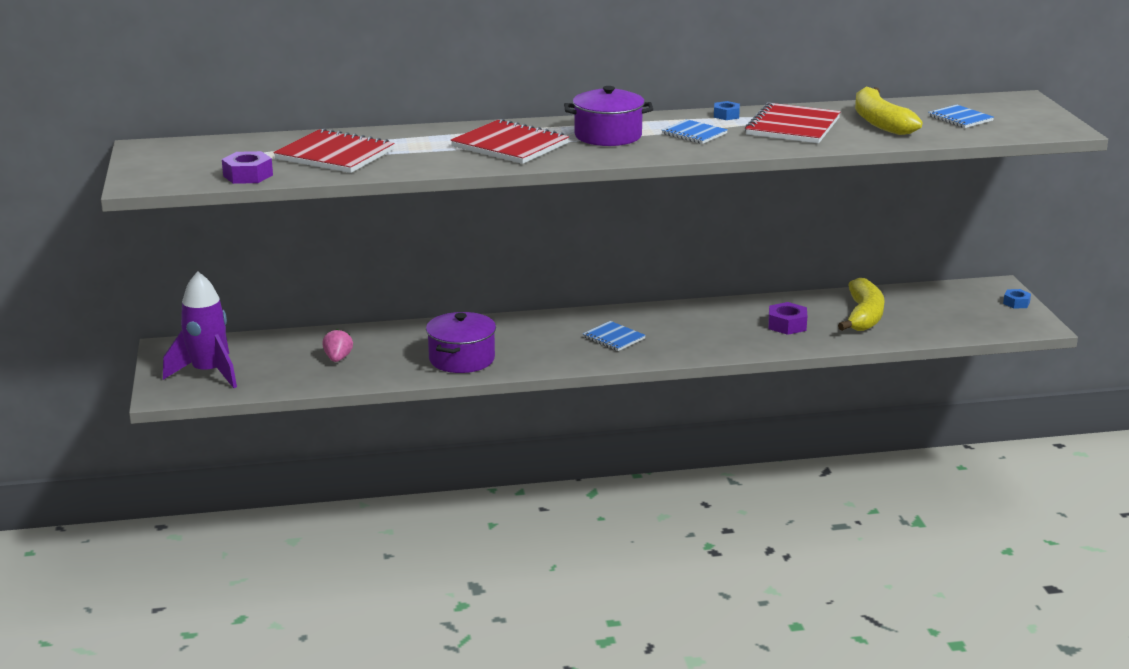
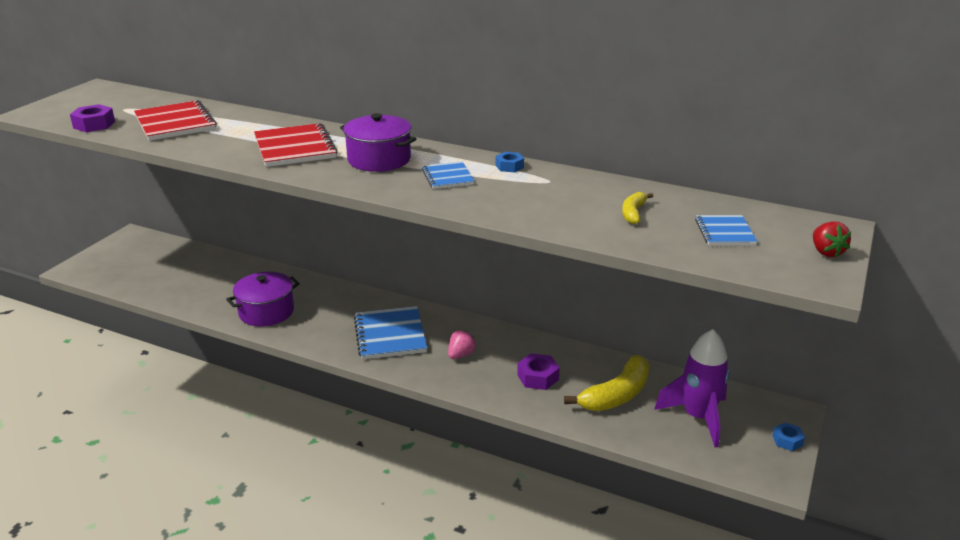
camera: 35 degrees right, 5 degrees up
purple rocket [163,271,237,388] -> purple rocket moved to [654,329,730,447]
pink strawberry [322,329,353,362] -> pink strawberry moved to [448,330,476,359]
blue notebook [583,321,646,351] -> blue notebook [354,306,427,360], size x1.76
red notebook [745,102,841,144] -> none
yellow banana [855,87,923,135] -> yellow banana [622,192,653,224], size x0.51
none -> red strawberry [813,221,851,257]

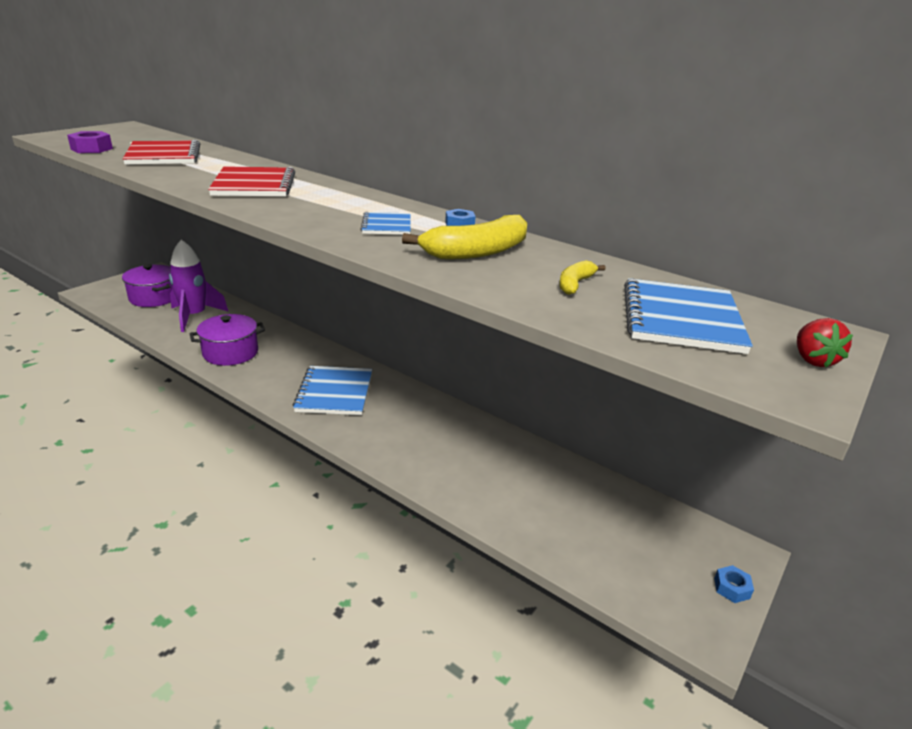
camera: 10 degrees right, 0 degrees up
purple pot [340,113,416,172] -> purple pot moved to [122,264,173,307]
pink strawberry [448,330,476,359] -> none
purple nut [517,353,560,390] -> none
yellow banana [564,355,649,411] -> yellow banana moved to [402,215,527,259]
purple rocket [654,329,730,447] -> purple rocket moved to [169,240,229,332]
blue notebook [695,215,758,245] -> blue notebook [624,278,753,354], size x1.76

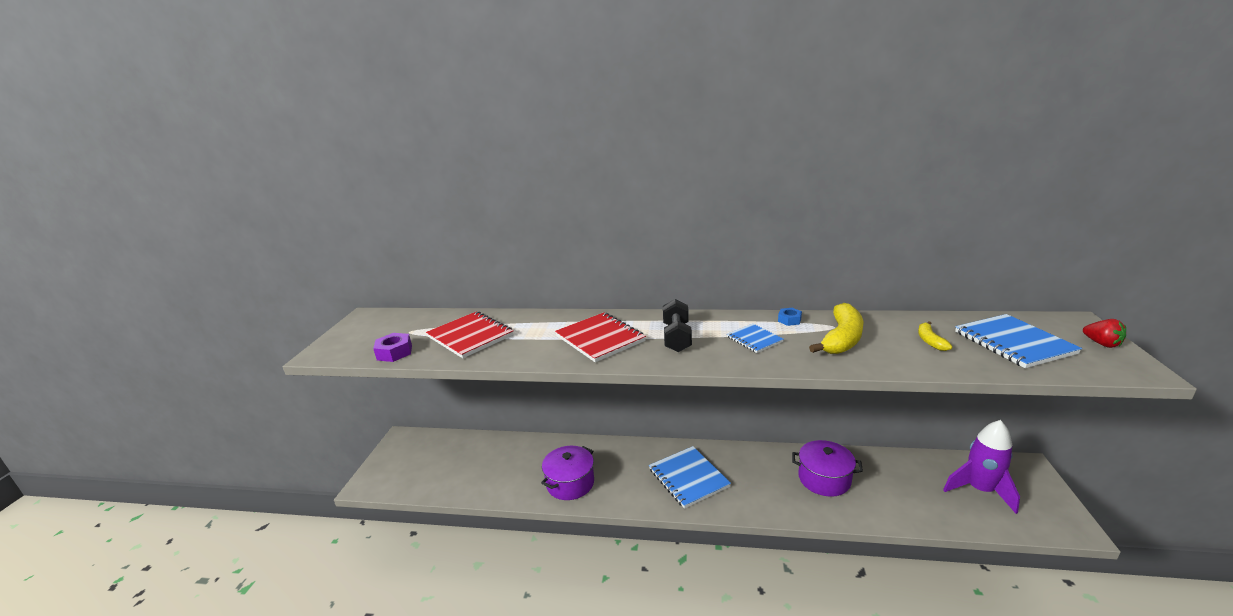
camera: 25 degrees left, 5 degrees down
purple pot [122,264,173,307] -> purple pot moved to [792,440,863,497]
purple rocket [169,240,229,332] -> purple rocket moved to [943,420,1020,514]
blue nut [714,565,754,603] -> none
none -> black dumbbell [663,299,692,352]

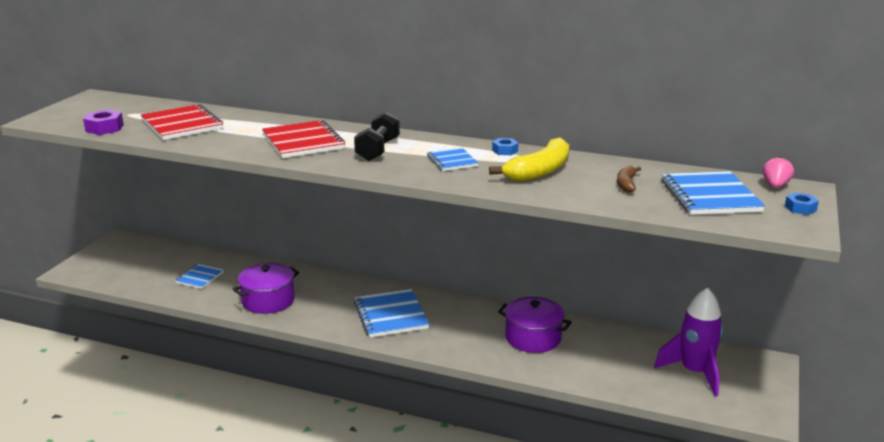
camera: 10 degrees right, 0 degrees up
yellow banana [918,322,952,351] -> brown banana [617,166,641,193]
red strawberry [1083,319,1126,348] -> blue nut [785,192,819,215]
none -> blue notebook [175,264,224,289]
none -> pink strawberry [763,157,794,188]

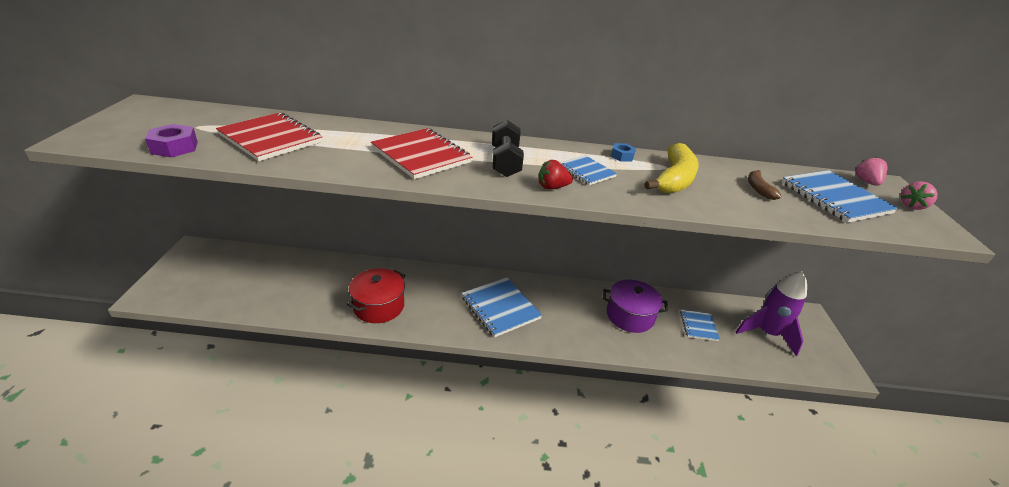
camera: 20 degrees left, 10 degrees up
blue notebook [175,264,224,289] -> blue notebook moved to [680,310,720,341]
purple pot [233,263,299,314] -> red pot [347,269,405,323]
blue nut [785,192,819,215] -> pink strawberry [901,181,937,210]
none -> red strawberry [539,160,573,190]

